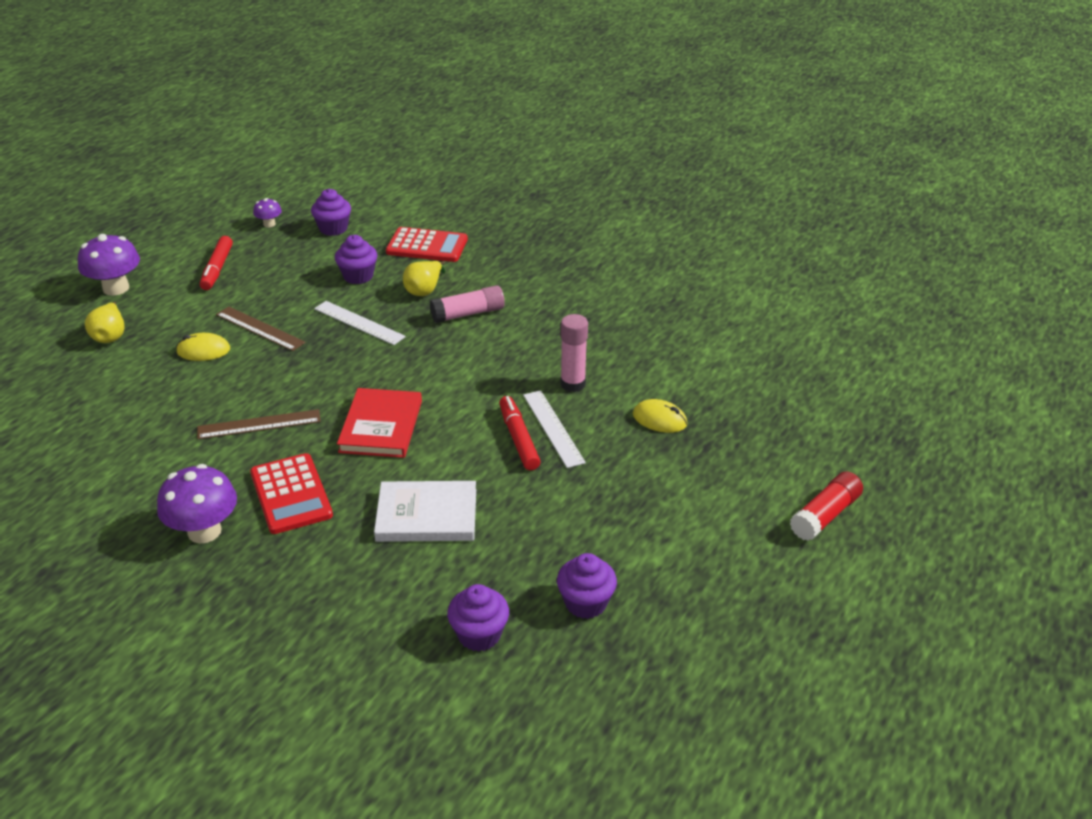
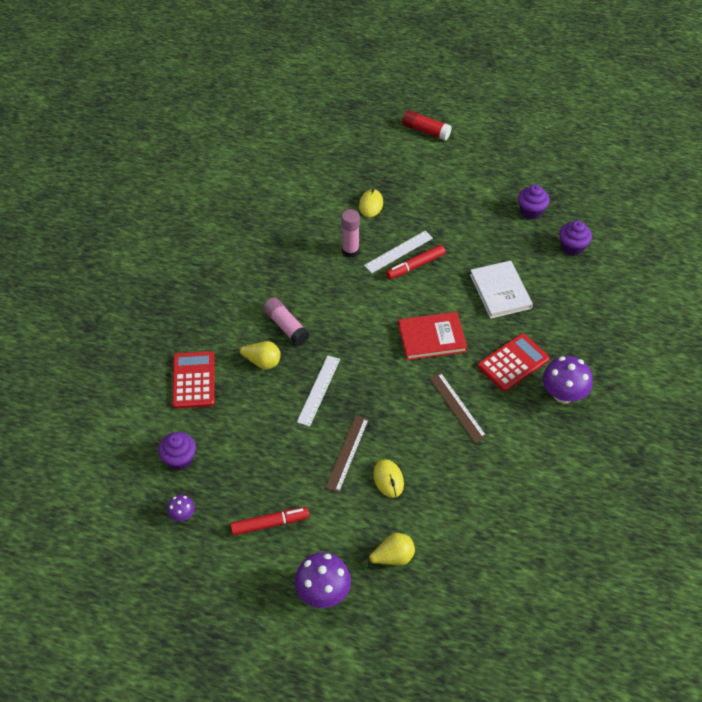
camera: 105 degrees left, 15 degrees up
purple cupcake [335,235,378,284] -> none

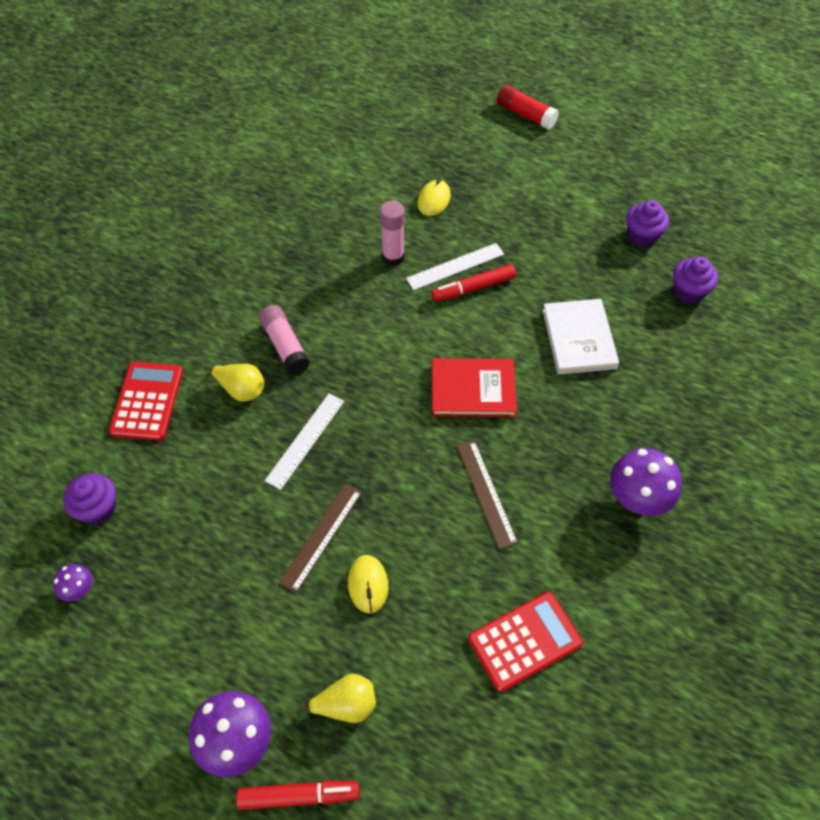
camera: 10 degrees right, 5 degrees up
red marker [230,507,309,535] -> red marker moved to [236,781,359,810]
red calculator [478,333,550,392] -> red calculator moved to [468,592,583,692]

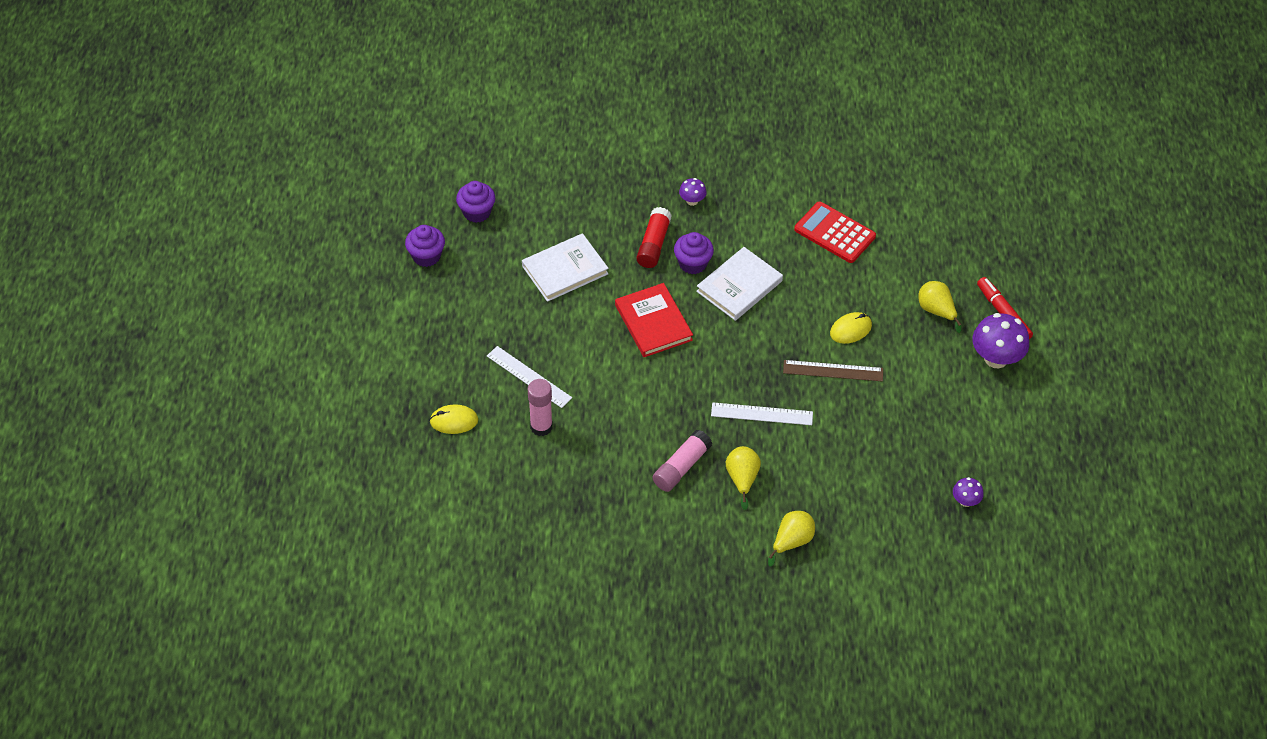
camera: 115 degrees left, 5 degrees down
purple cupcake [63,473,116,525] -> purple cupcake moved to [674,232,714,274]
red calculator [109,362,183,441] -> yellow pear [768,511,815,567]
red marker [431,264,516,302] -> none
brown ruler [457,440,518,549] -> white book [696,247,783,321]
red glue stick [497,85,559,130] -> red glue stick moved to [636,207,672,268]
purple mushroom [610,448,682,516] -> purple mushroom [679,178,707,206], size x0.52

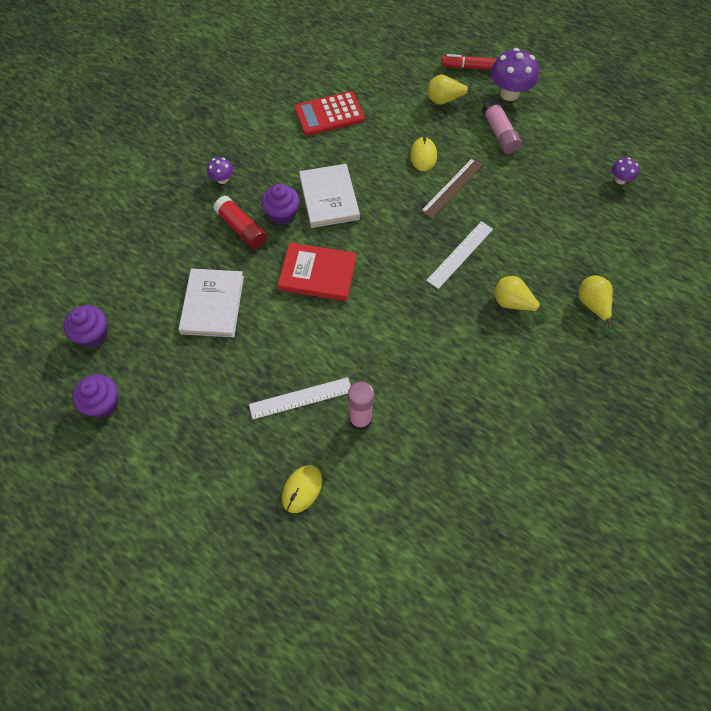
camera: 55 degrees left, 10 degrees up
pink glue stick [653,430,712,492] -> pink glue stick moved to [482,99,521,154]

